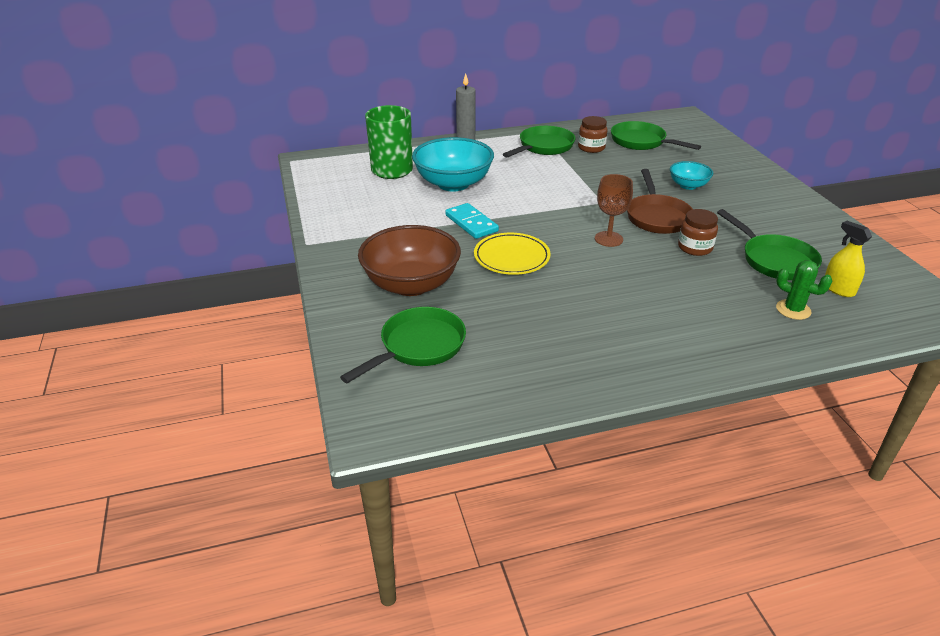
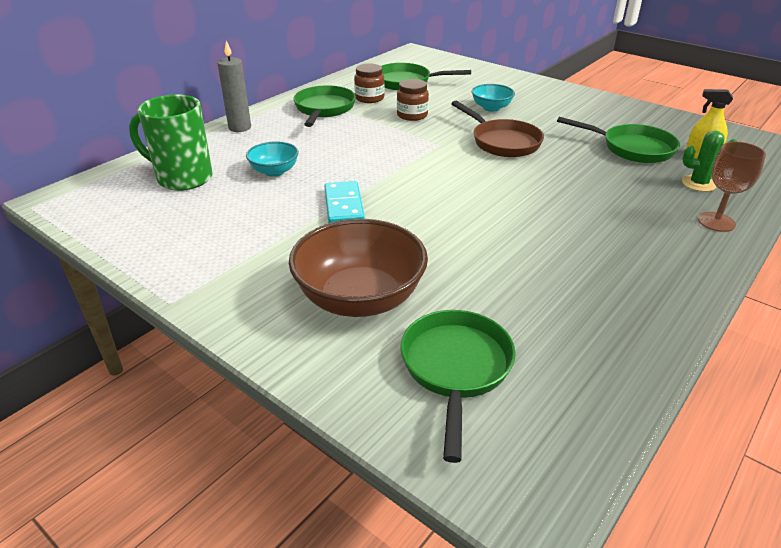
camera: 35 degrees left, 0 degrees up
turquoise bowl [412,137,494,191] -> turquoise bowl [246,141,299,177], size x0.52
turquoise domino [445,203,499,239] -> turquoise domino turned 60 degrees clockwise [324,181,365,223]
yellow plate [474,233,551,275] -> none
brown goblet [595,174,633,247] -> brown goblet moved to [698,142,766,232]
brown jar [678,209,718,256] -> brown jar moved to [397,79,429,121]

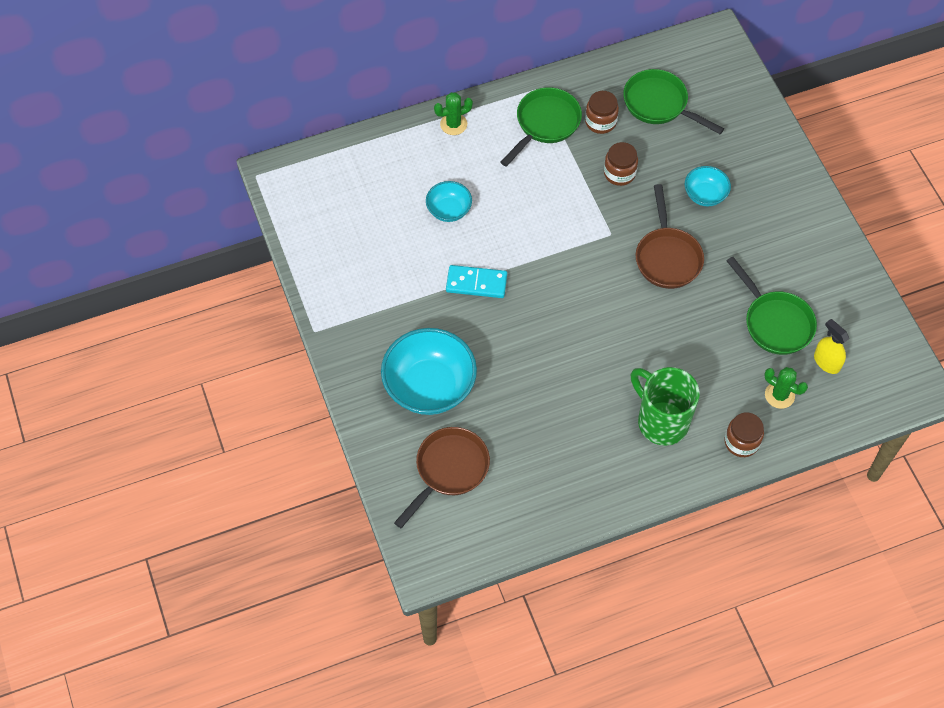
camera: 30 degrees right, 25 degrees up
green mug [129,94,212,191] -> green mug moved to [631,367,700,446]
grey candle [217,41,251,132] -> green cactus [434,92,473,135]
brown bowl [289,219,428,317] -> turquoise bowl [381,328,477,415]
turquoise domino [324,181,365,223] -> turquoise domino turned 75 degrees clockwise [446,265,507,298]
green pan [400,310,516,463] -> brown pan [394,427,490,528]
brown goblet [698,142,766,232] -> brown jar [724,413,764,457]

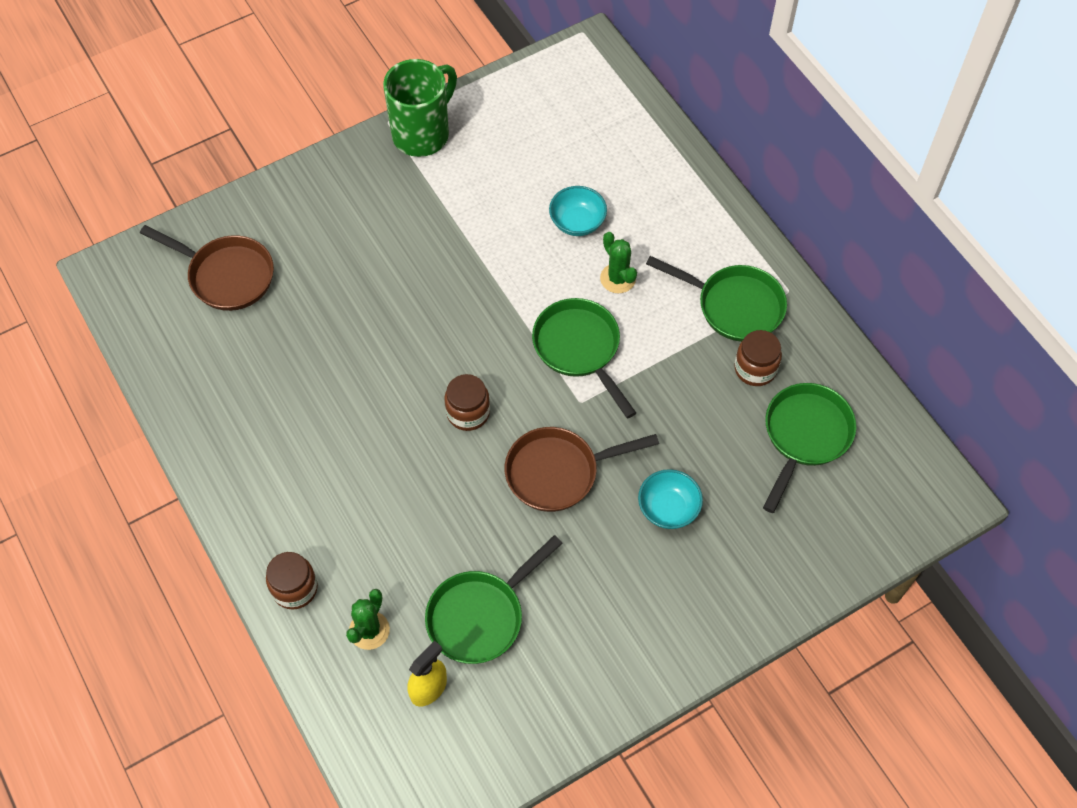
camera: 80 degrees right, 0 degrees up
turquoise bowl [381,328,477,415] -> none
green cactus [434,92,473,135] -> green cactus moved to [600,232,637,293]
turquoise domino [446,265,507,298] -> none
brown jar [604,142,638,186] -> brown jar moved to [444,374,490,431]
green mug [631,367,700,446] -> green mug moved to [383,59,457,157]
none -> green pan [532,298,636,419]

